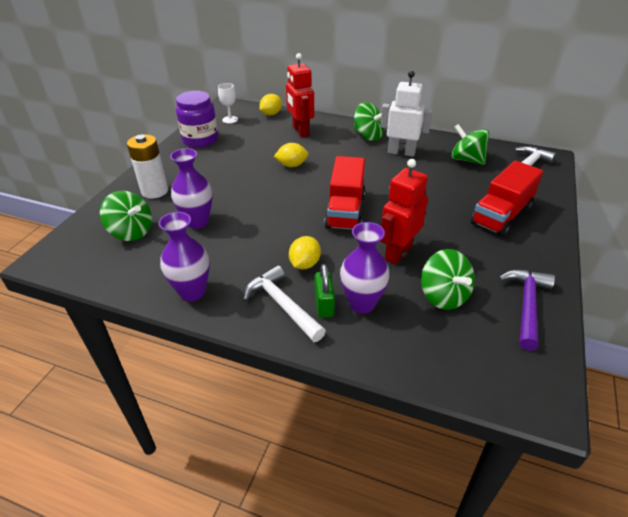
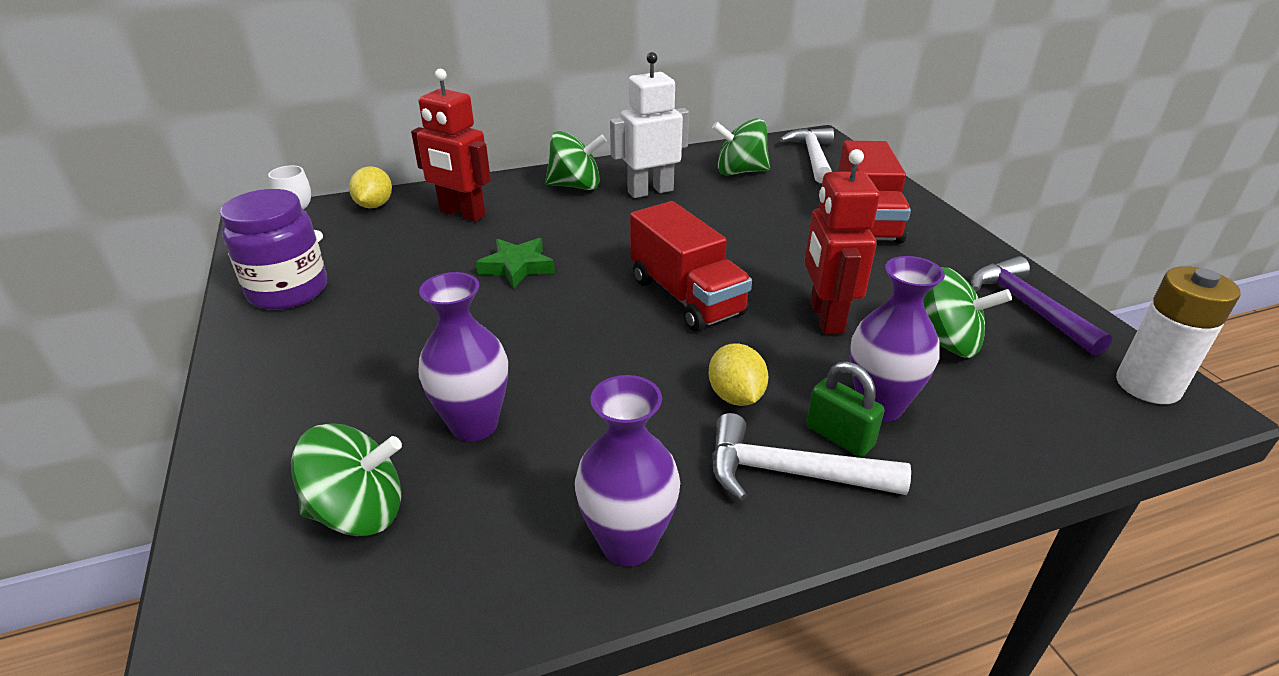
camera: 40 degrees left, 5 degrees down
white battery [127,134,168,199] -> white battery moved to [1116,266,1241,404]
yellow lemon [274,143,308,167] -> green star [476,238,555,289]

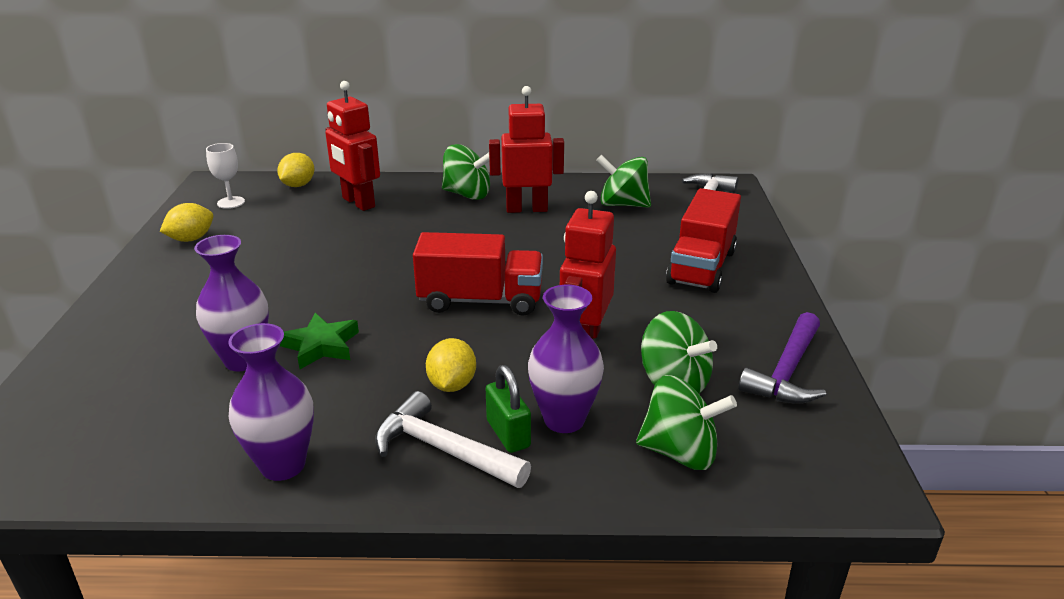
camera: 20 degrees right, 5 degrees down
purple jar [220,189,327,310] -> yellow lemon [160,203,213,242]
green spinning top [291,423,402,536] -> green spinning top moved to [636,375,737,470]
green star [476,238,555,289] -> green star moved to [280,313,359,369]
white robot [610,52,689,198] -> red robot [489,86,564,213]
red truck [630,201,752,332] -> red truck turned 75 degrees counterclockwise [413,232,543,316]
purple hammer [971,256,1112,356] -> purple hammer turned 150 degrees counterclockwise [739,312,826,404]
white battery [1116,266,1241,404] -> none

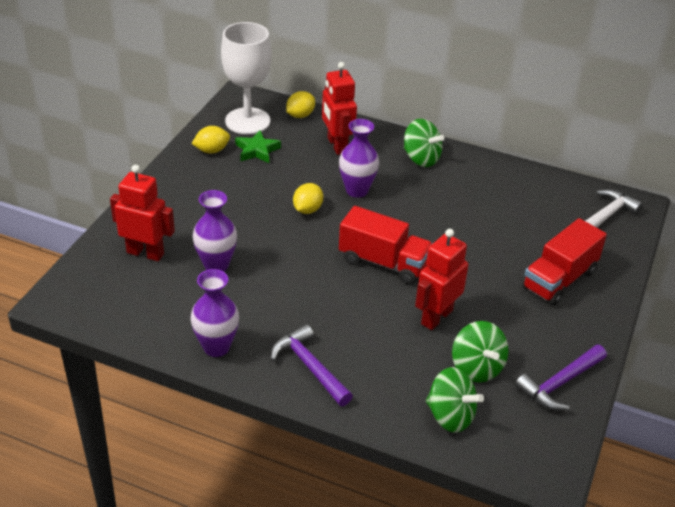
camera: 20 degrees right, 10 degrees up
white goblet [206,143,245,209] -> white goblet [221,22,272,135], size x2.24
green star [280,313,359,369] -> green star moved to [235,130,281,163]
white hammer [375,391,531,488] -> purple hammer [271,324,353,406]
yellow lemon [426,338,476,392] -> yellow lemon moved to [293,183,323,214]
green padlock [486,365,531,453] -> none
red robot [489,86,564,213] -> red robot moved to [110,165,175,261]
purple vase [528,285,604,433] -> purple vase moved to [339,119,379,198]
green spinning top [596,155,651,208] -> none

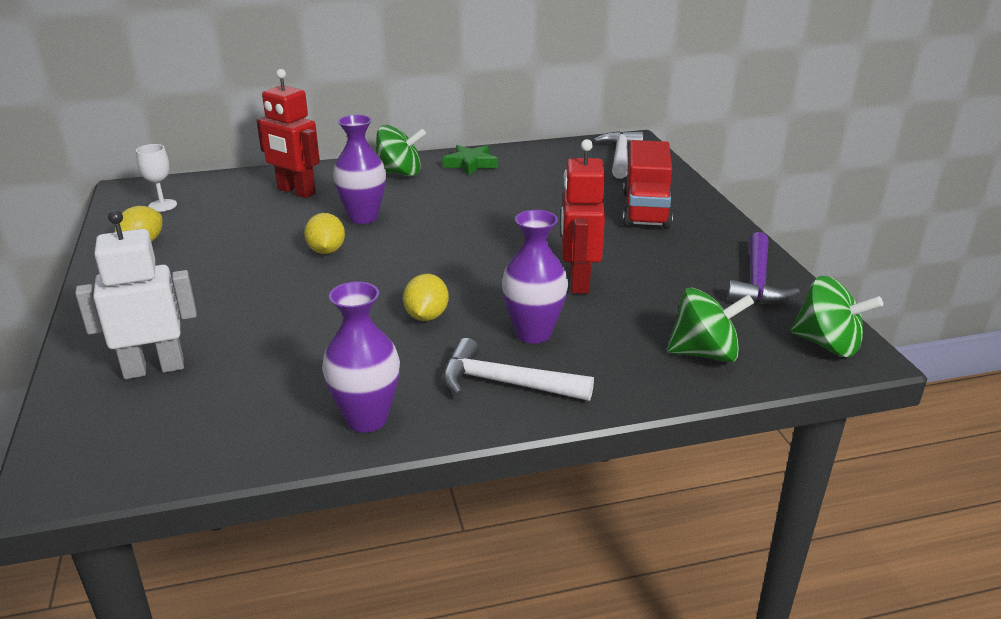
camera: 35 degrees left, 10 degrees down
red robot [110,165,175,261] -> white robot [75,210,197,379]
purple vase [192,190,237,272] -> purple vase moved to [502,210,568,344]
white goblet [221,22,272,135] -> white goblet [136,144,177,212], size x0.45
green star [235,130,281,163] -> green star moved to [442,145,498,175]
purple hammer [271,324,353,406] -> white hammer [443,338,594,401]
yellow lemon [286,91,315,118] -> yellow lemon moved to [403,274,449,321]
red truck [339,206,433,284] -> none
green spinning top [452,321,509,383] -> green spinning top moved to [791,276,883,357]

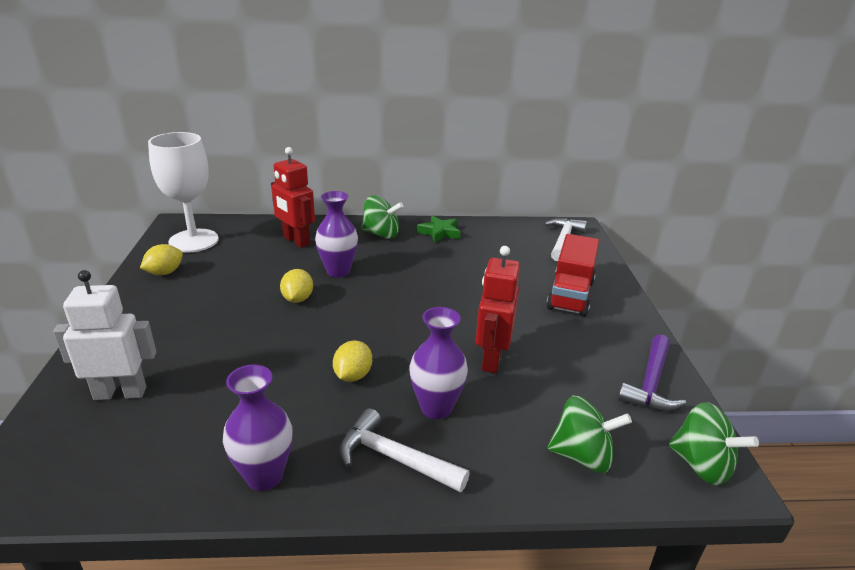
camera: 10 degrees right, 0 degrees up
white goblet [136,144,177,212] -> white goblet [148,132,219,253], size x2.24

